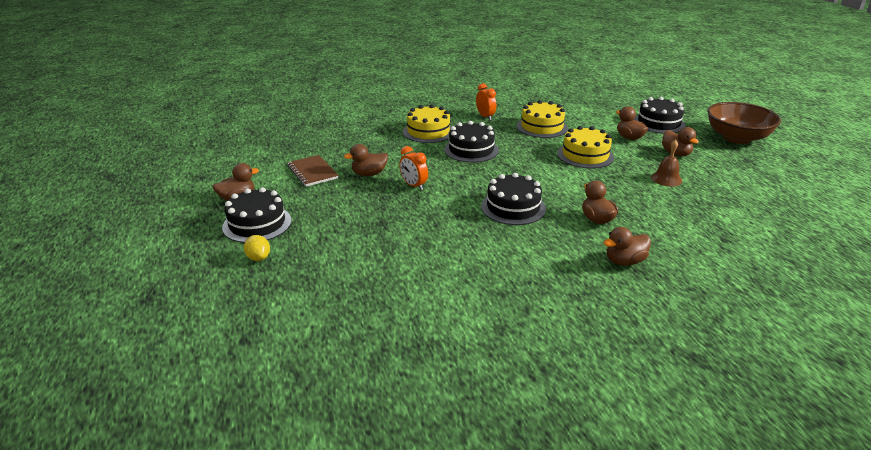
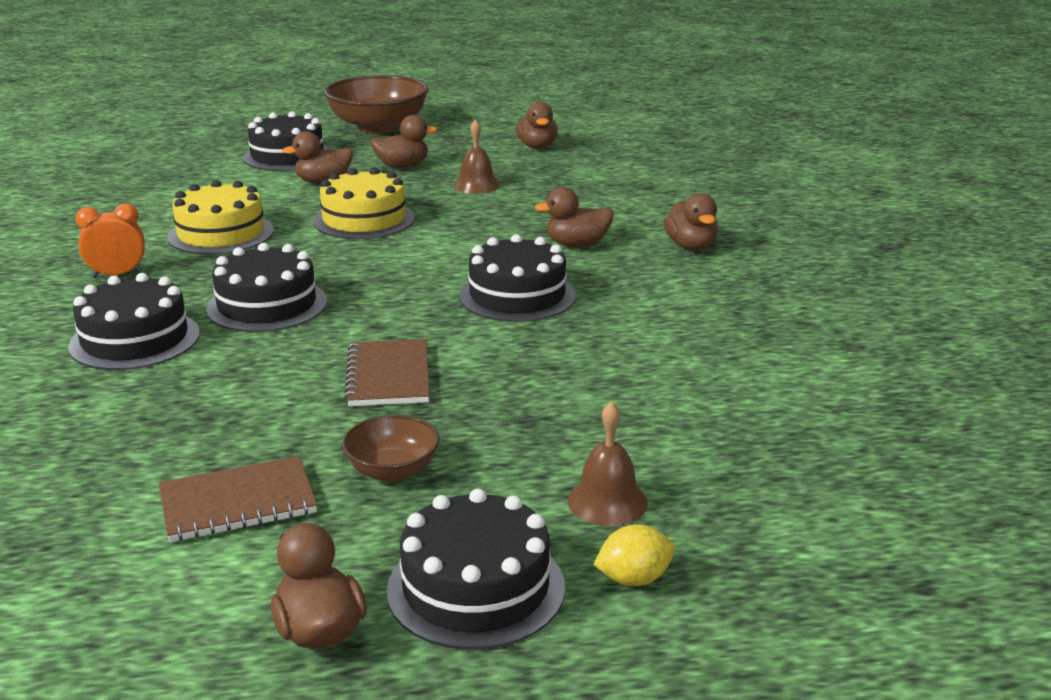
camera: 80 degrees left, 5 degrees down
brown duck [344,144,388,176] -> brown duck moved to [516,102,558,149]
orange clock [399,146,428,190] -> brown notebook [344,339,430,406]
yellow cake [403,105,452,143] -> black cake [68,273,200,370]
none -> brown bowl [342,415,439,482]
none -> brown bell [567,401,648,526]

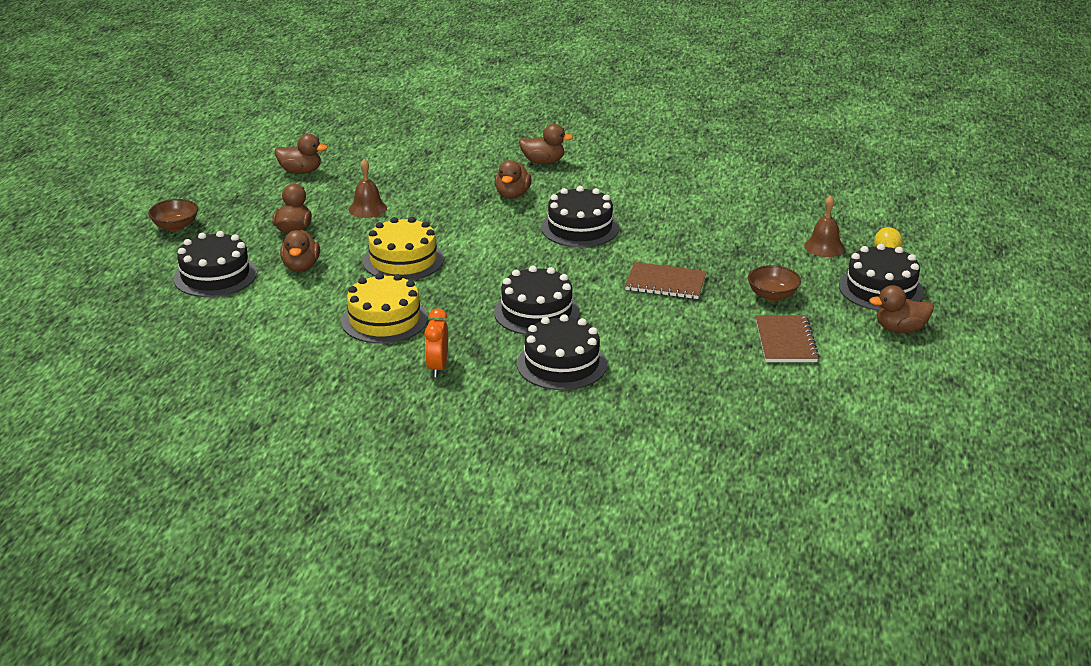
camera: 70 degrees left, 5 degrees up
brown bowl [324,75,429,134] -> brown bowl [148,199,198,231], size x0.49

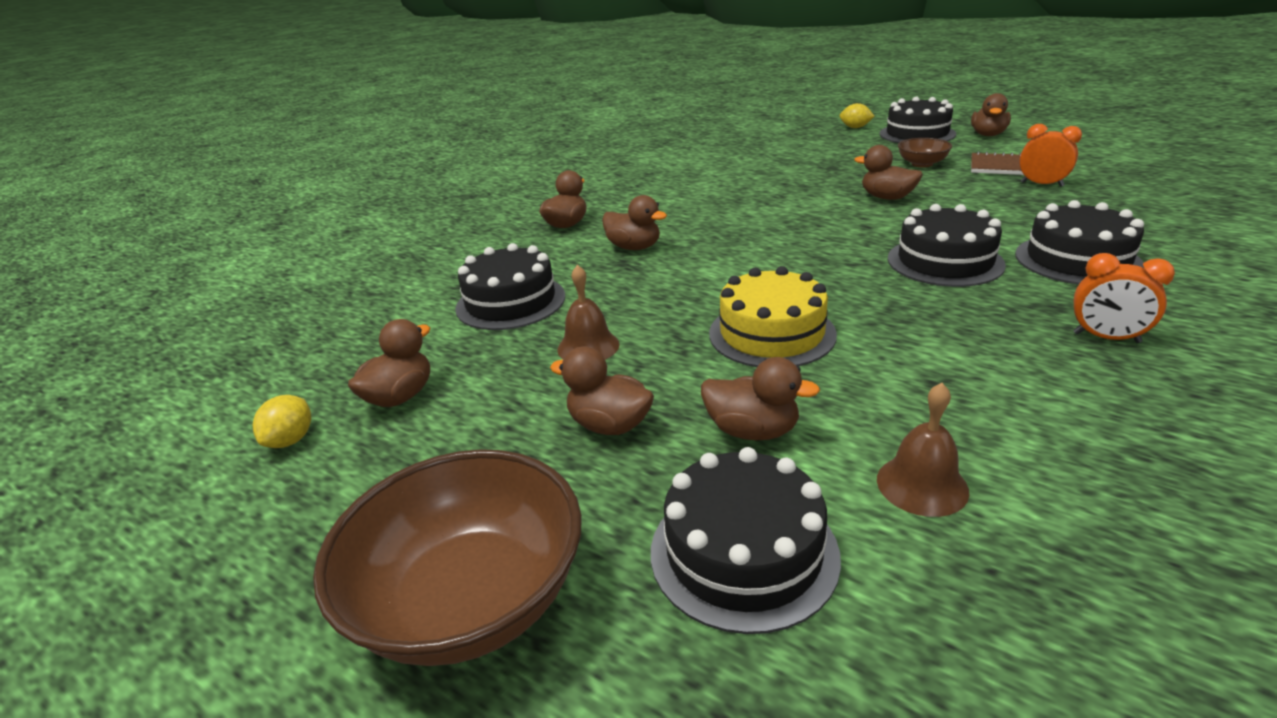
camera: 65 degrees left, 0 degrees up
brown bowl [148,199,198,231] -> brown bowl [313,449,582,666], size x2.02
yellow cake [341,273,428,344] -> none
black cake [541,186,619,247] -> black cake moved to [455,243,565,330]
brown notebook [625,262,707,299] -> brown duck [854,145,923,200]
brown bell [804,195,845,257] -> brown bell moved to [877,383,969,517]
none -> yellow lemon [253,395,311,448]
none -> orange clock [1019,124,1082,187]

